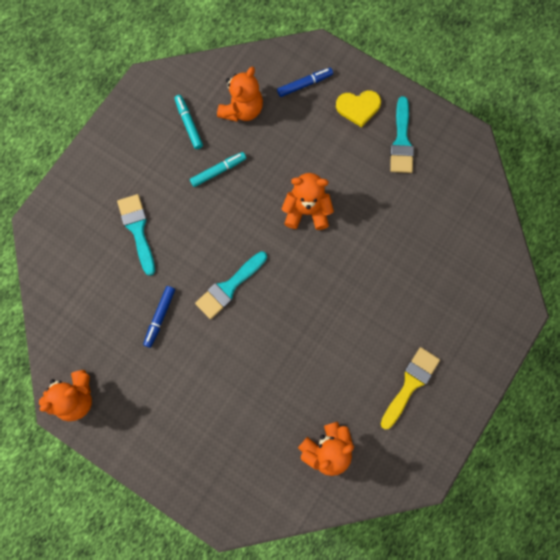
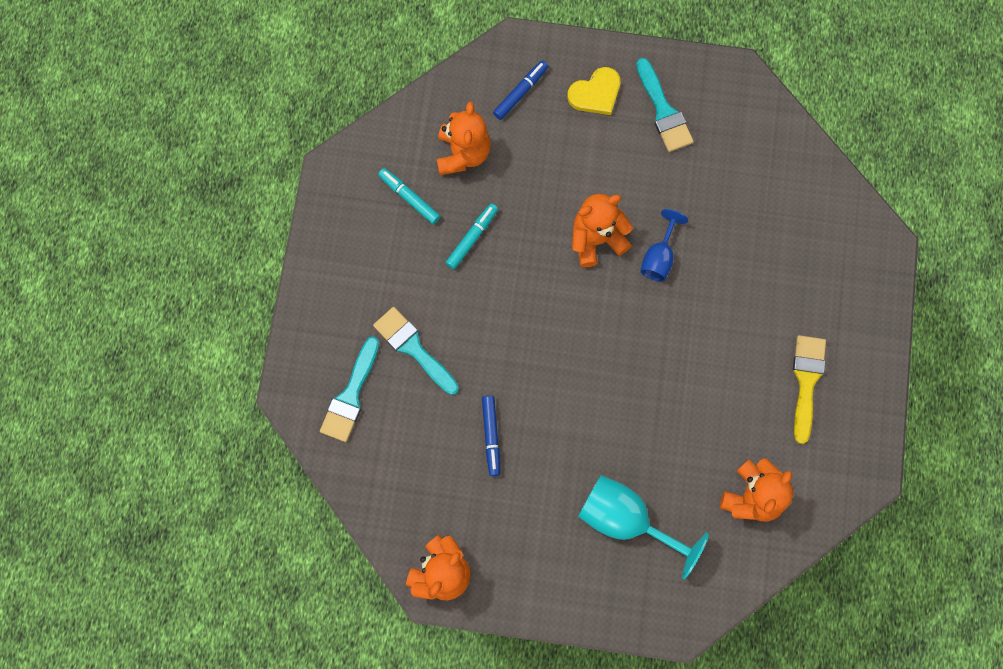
camera: 25 degrees left, 0 degrees up
turquoise brush [195,251,267,319] -> turquoise brush moved to [320,337,379,442]
none -> turquoise goblet [578,475,709,579]
none -> blue goblet [640,209,688,281]

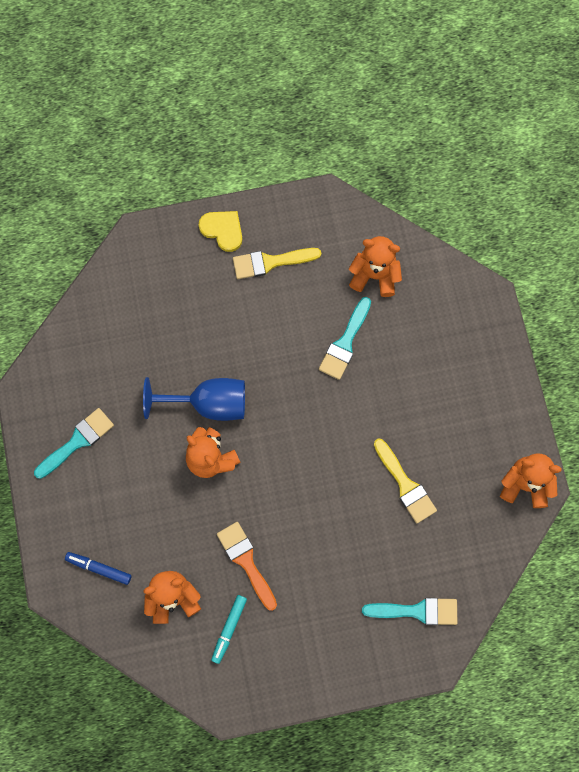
camera: 110 degrees left, 0 degrees up
turquoise brush [373,307,459,395] -> turquoise brush moved to [319,297,371,380]
turquoise marker [446,203,498,269] -> orange brush [217,522,277,611]
blue marker [482,395,500,476] -> yellow brush [374,439,437,523]
yellow heart [567,67,620,115] -> yellow heart moved to [199,211,242,252]
turquoise goblet [578,475,709,579] -> none
blue goblet [640,209,688,281] -> blue goblet [143,377,245,421], size x1.70

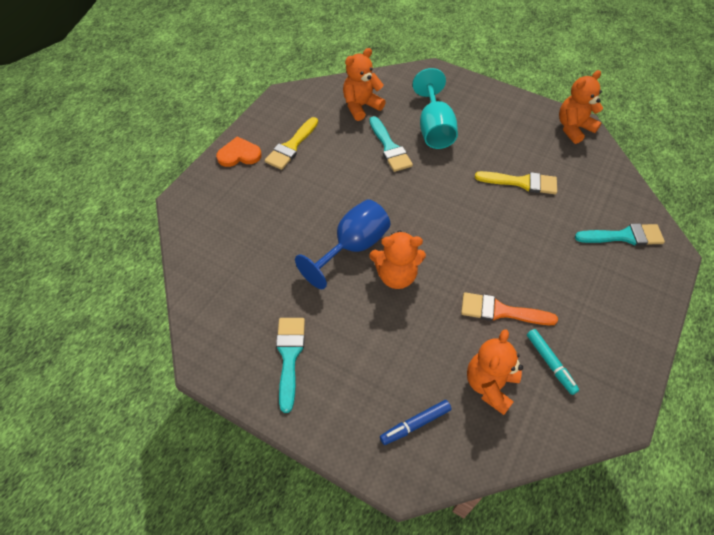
camera: 50 degrees left, 20 degrees down
yellow heart [199,211,242,252] -> orange heart [216,137,262,167]
turquoise brush [362,598,457,625] -> turquoise brush turned 45 degrees clockwise [575,223,665,246]
none -> turquoise goblet [412,68,458,149]

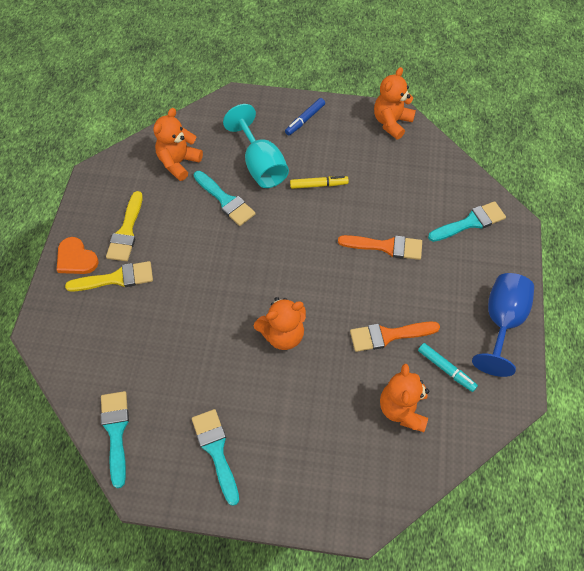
camera: 20 degrees left, 5 degrees up
orange heart [216,137,262,167] -> orange heart turned 105 degrees counterclockwise [57,237,99,274]
blue goblet [295,200,391,290] -> blue goblet moved to [472,273,534,377]
blue marker [380,400,451,445] -> blue marker moved to [285,98,325,135]
yellow brush [475,171,557,194] -> yellow brush moved to [65,261,153,291]
none -> turquoise brush [101,391,129,488]
none -> yellow marker [290,176,349,189]
none -> orange brush [338,235,422,260]

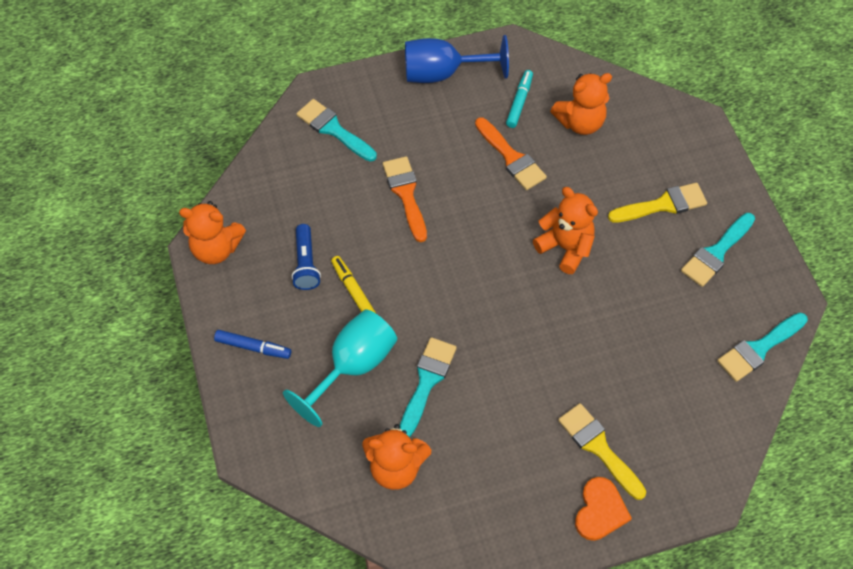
camera: 115 degrees left, 0 degrees up
yellow brush [106,191,143,261] -> yellow brush moved to [608,183,707,223]
none -> blue flashlight [291,224,321,290]

